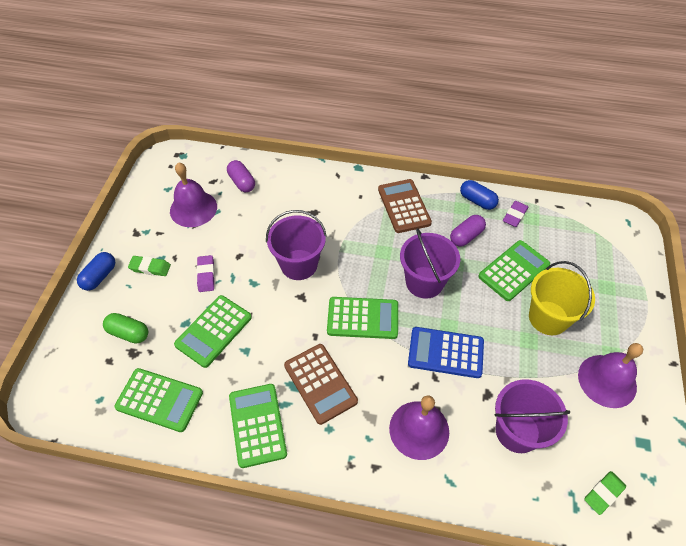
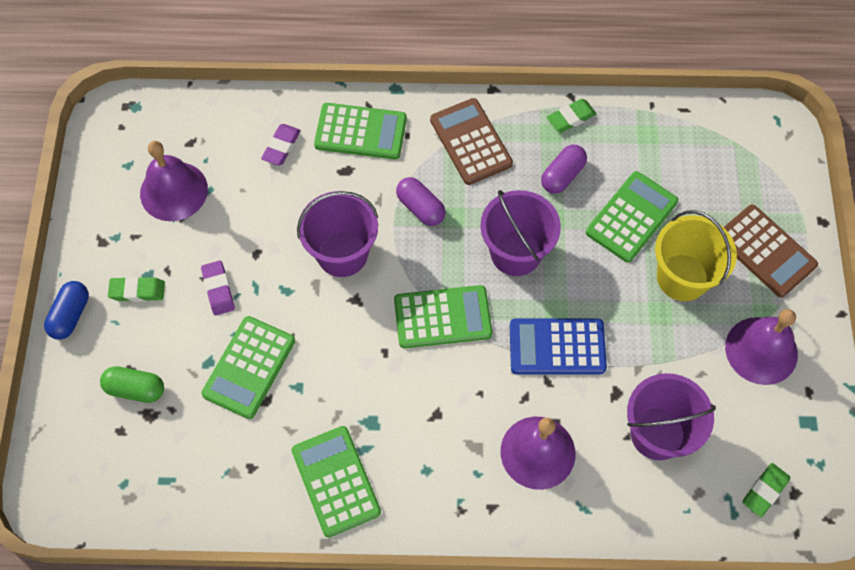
camera: 10 degrees left, 10 degrees up
green calculator [114,368,203,432] -> green calculator moved to [314,103,407,160]
purple capsule [227,160,255,192] -> purple capsule moved to [396,177,445,226]
brown calculator [284,344,358,425] -> brown calculator moved to [724,204,818,298]
blue capsule [460,180,499,210] -> green eraser [547,99,596,132]
purple eraser [503,201,528,227] -> purple eraser moved to [261,124,301,165]

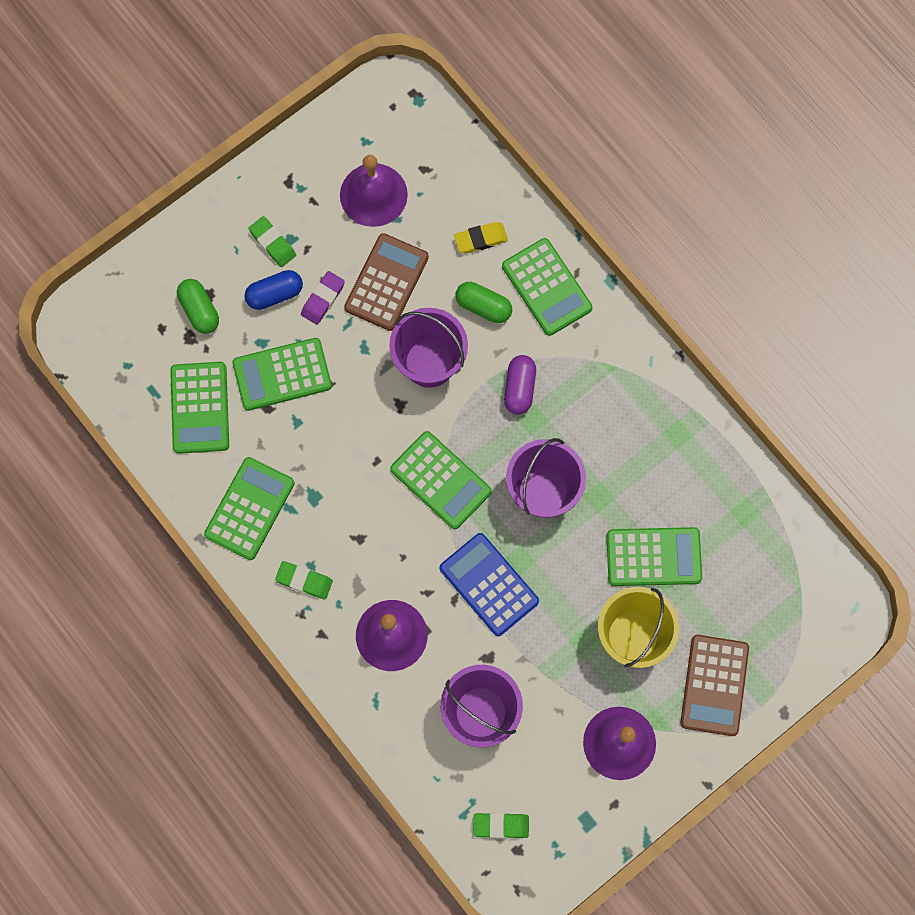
camera: 50 degrees right, 10 degrees up
blue capsule [44,281,89,339] -> blue capsule moved to [245,270,303,310]
purple eraser [261,124,301,165] -> yellow eraser [454,222,508,254]
brown calculator [430,98,513,185] -> brown calculator moved to [344,233,429,331]
purple capsule [541,145,587,194] -> none
green eraser [547,99,596,132] -> green eraser moved to [275,561,333,599]
none -> green calculator [170,362,229,454]
none -> green capsule [456,282,512,323]

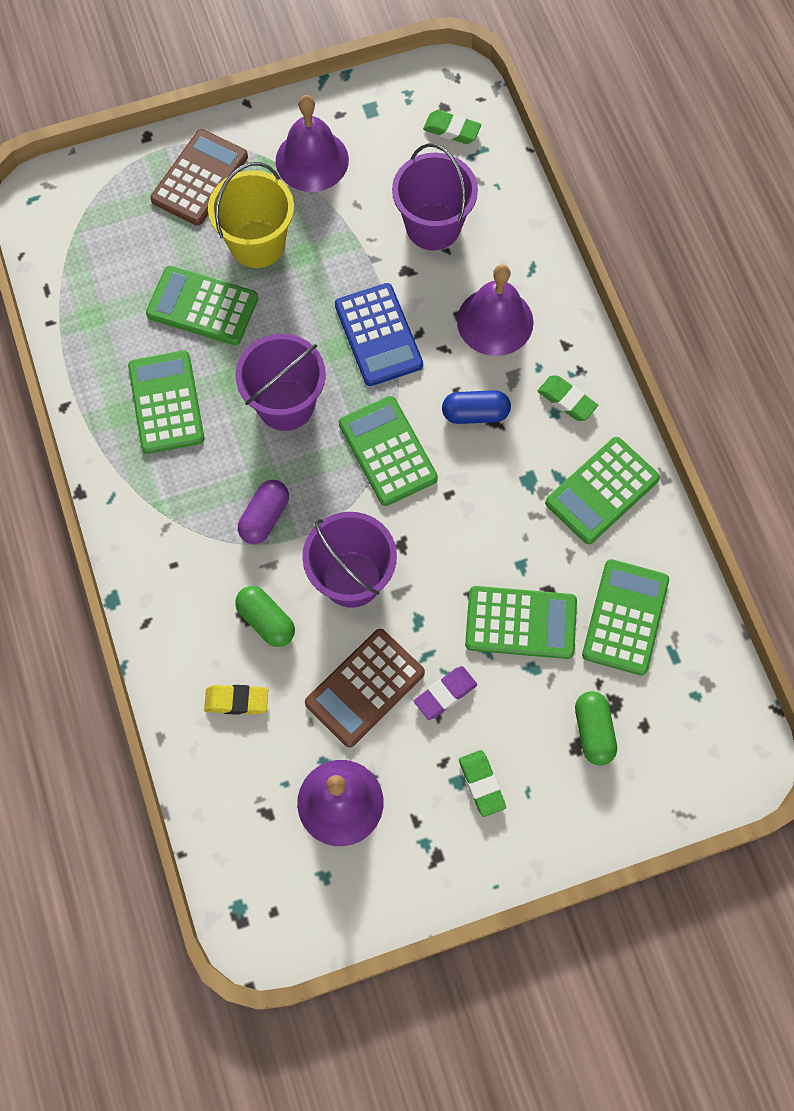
camera: 160 degrees left, 5 degrees down
blue capsule [245,270,303,310] -> blue capsule moved to [442,390,511,424]
green calculator [502,238,593,336] -> green calculator moved to [128,351,204,454]

